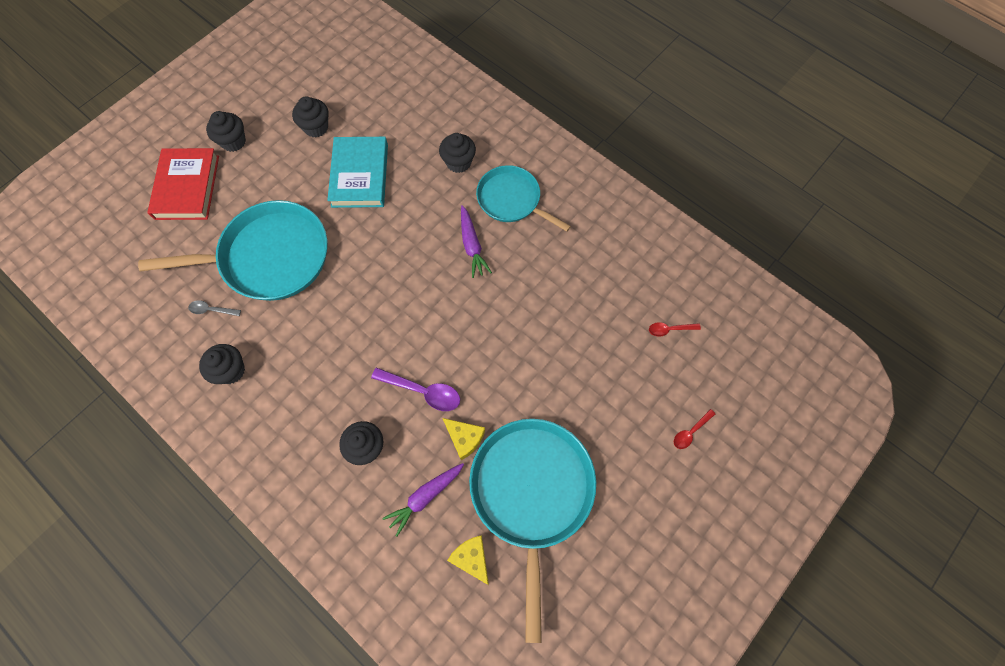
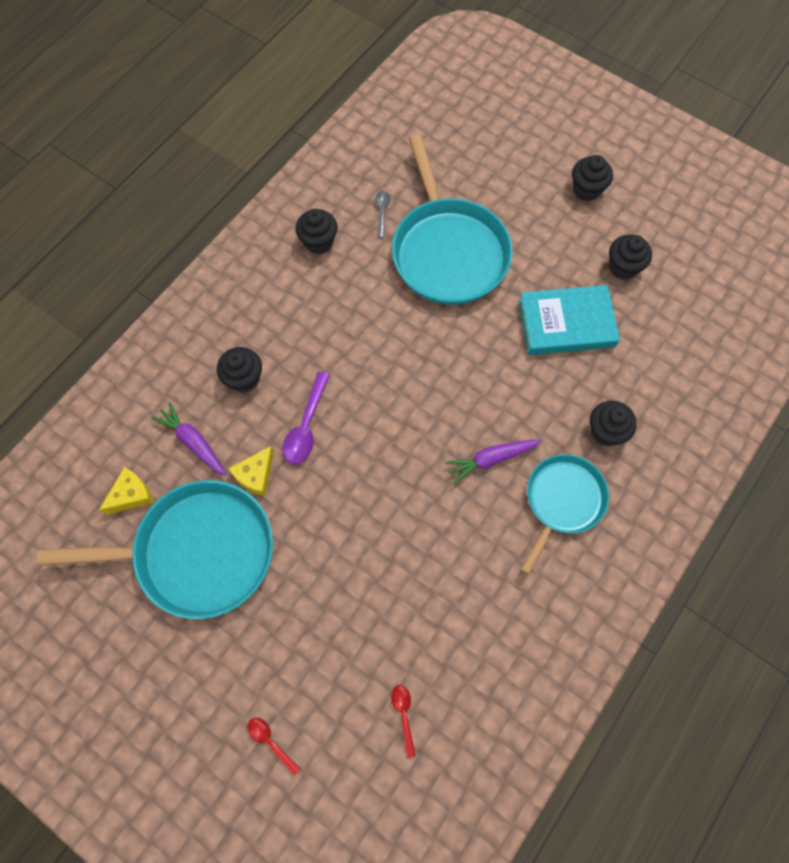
camera: 85 degrees right, 0 degrees up
red book [147,148,219,220] -> none

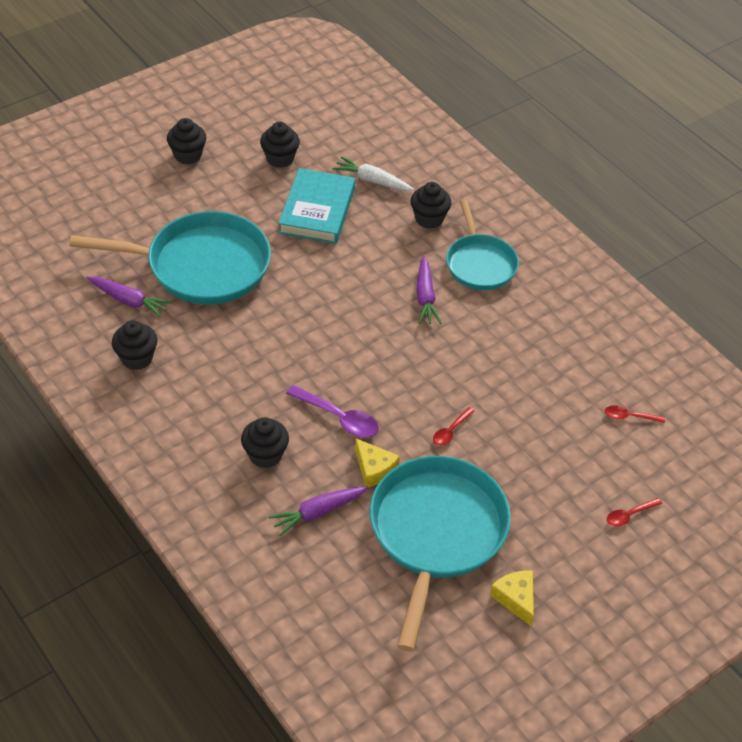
camera: 75 degrees left, 20 degrees down
yellow cheese [99,467,154,514] -> yellow cheese moved to [490,571,534,626]
grey spoon [375,191,390,238] -> purple carrot [87,277,172,318]
turquoise pan [521,454,609,575] -> turquoise pan turned 150 degrees counterclockwise [446,199,519,290]
none -> white carrot [333,156,414,191]
none -> red spoon [433,407,474,446]

